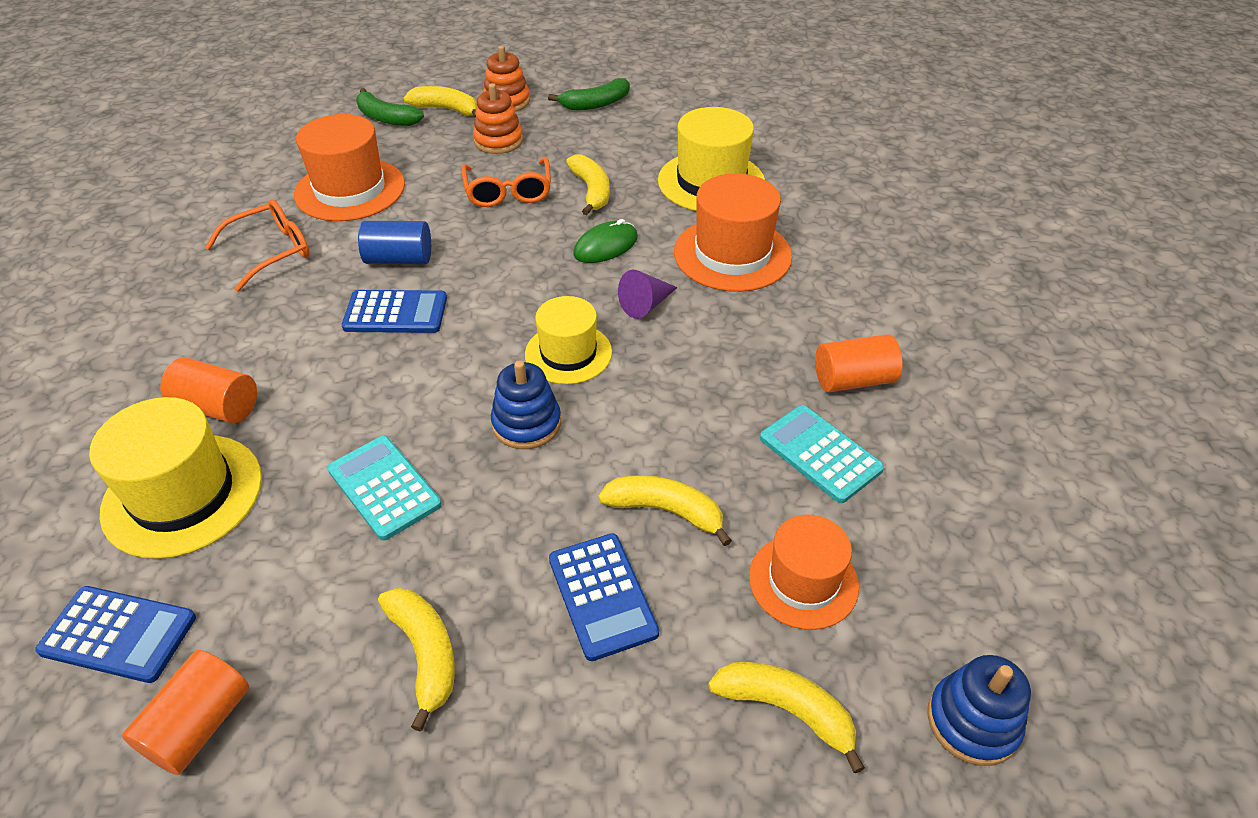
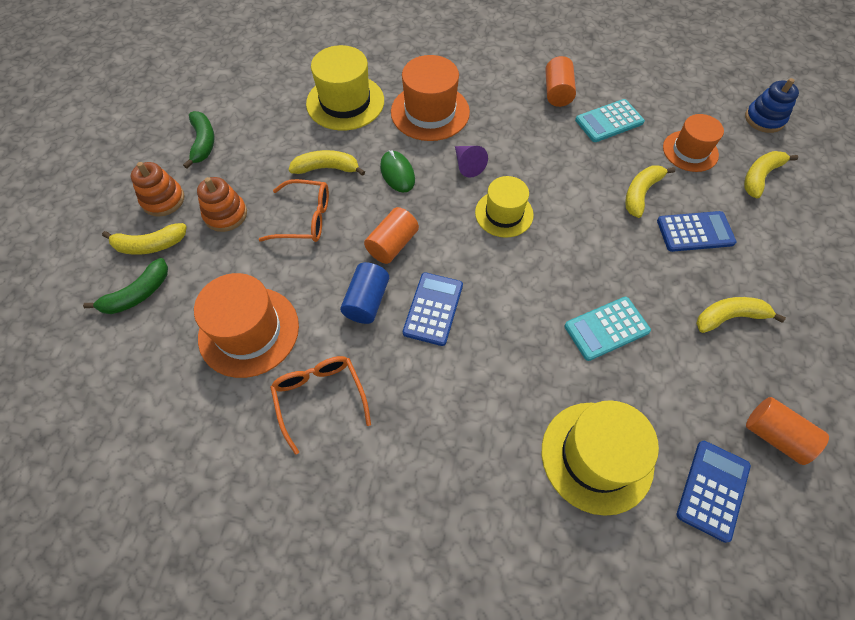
camera: 75 degrees left, 15 degrees up
orange cylinder [160,357,257,423] -> orange cylinder moved to [364,207,419,264]
yellow banana [404,86,477,117] -> yellow banana turned 135 degrees counterclockwise [102,223,187,255]
blue stacking toy [491,360,561,449] -> none

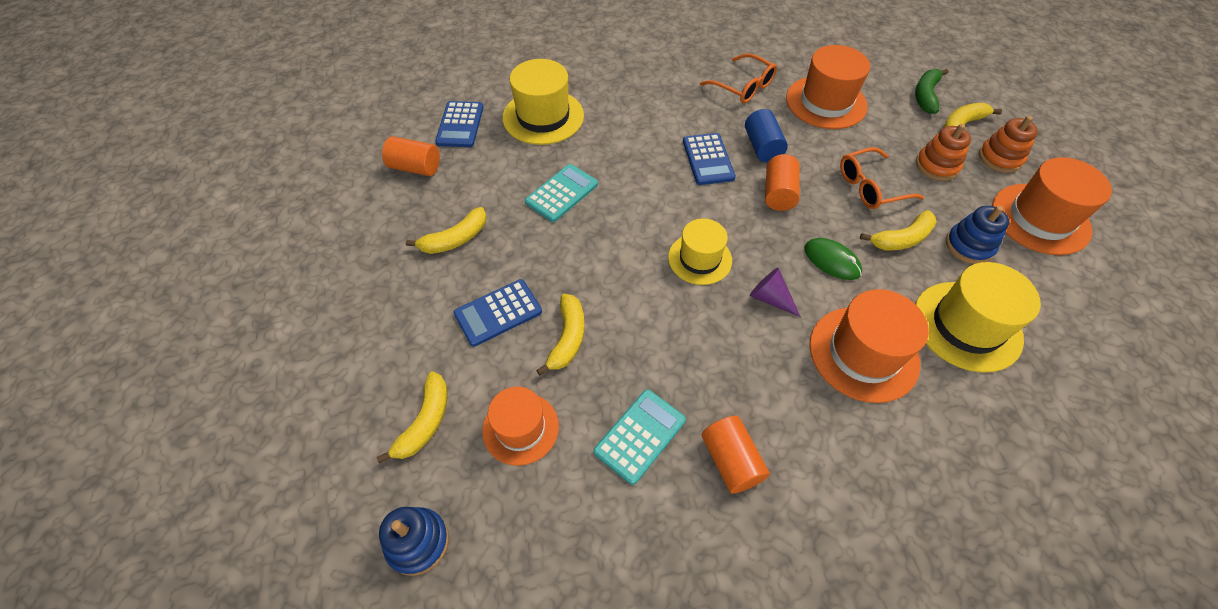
camera: 155 degrees right, 5 degrees down
green banana [183,111,214,169] -> orange hat [992,157,1112,255]
none -> blue stacking toy [946,206,1009,264]

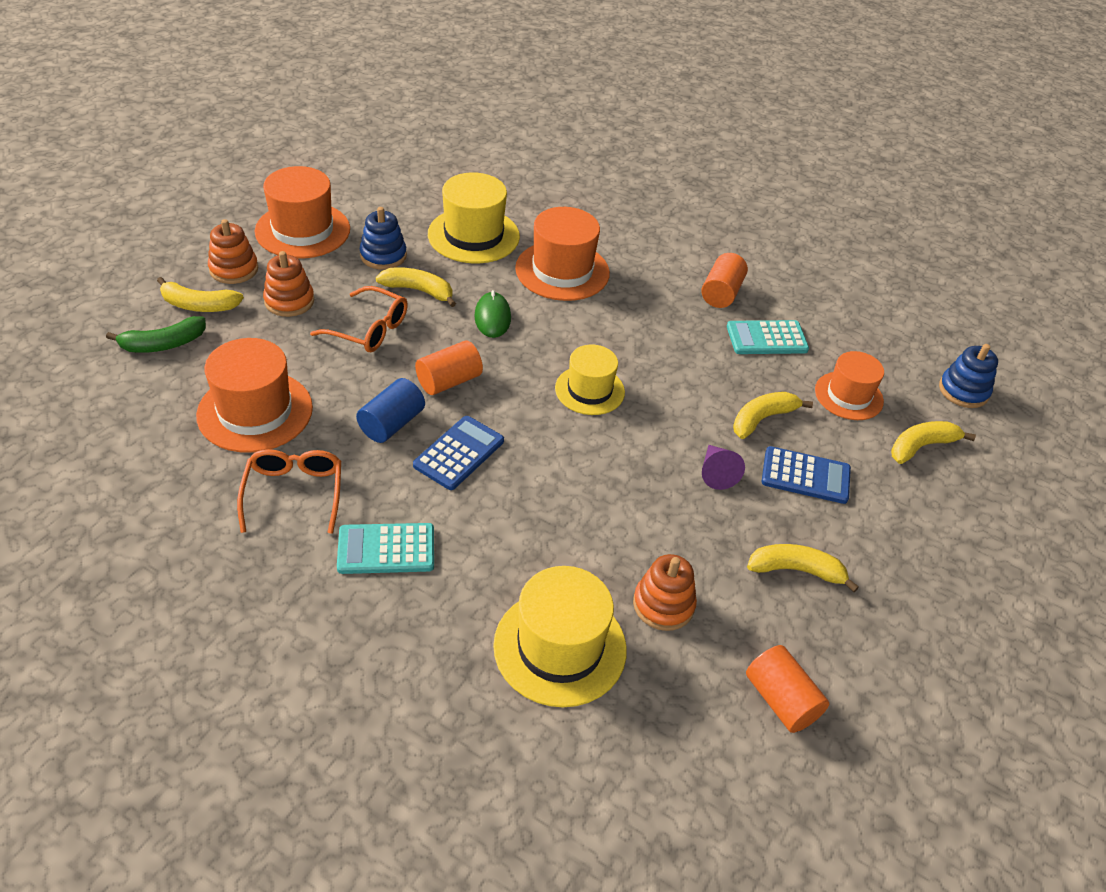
camera: 140 degrees left, 10 degrees down
blue calculator [435,101,483,147] -> none
turquoise calculator [525,164,598,222] -> turquoise calculator moved to [337,523,434,574]
purple cone [750,268,801,317] -> purple cone moved to [702,445,745,490]
none -> orange stacking toy [633,554,697,631]

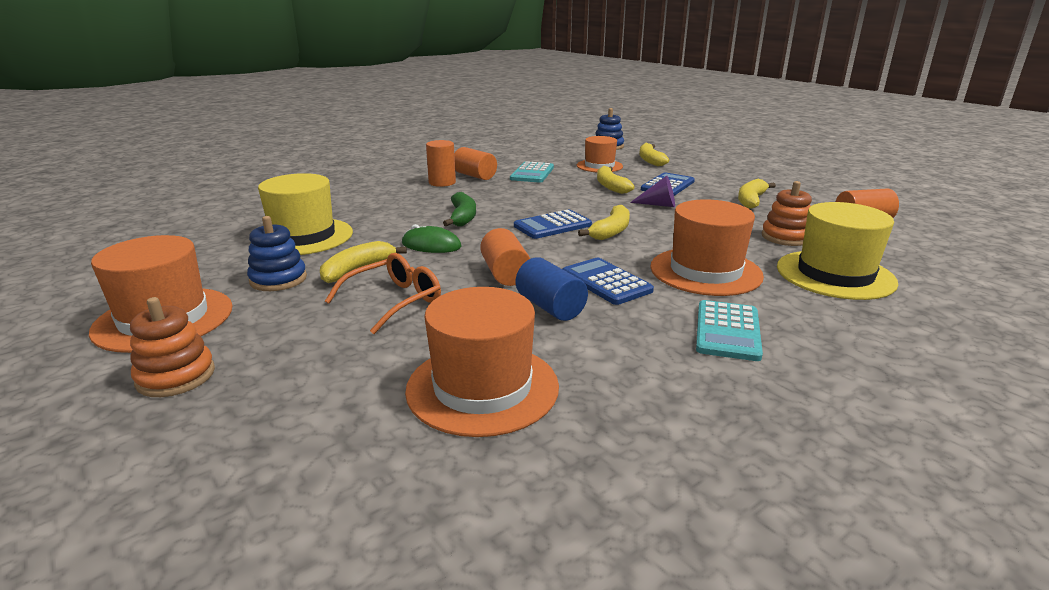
camera: 65 degrees left, 20 degrees down
green banana [106,316,206,353] -> green banana moved to [443,192,476,226]
yellow banana [157,277,244,312] -> yellow banana moved to [578,205,630,240]
orange glasses [237,449,341,534] -> none
orange stacking toy [263,251,314,317] -> none
orange hat [515,207,610,301] -> orange hat moved to [650,199,764,296]
yellow hat [555,345,625,415] -> blue calculator [514,210,592,239]
none -> orange cylinder [426,140,456,187]

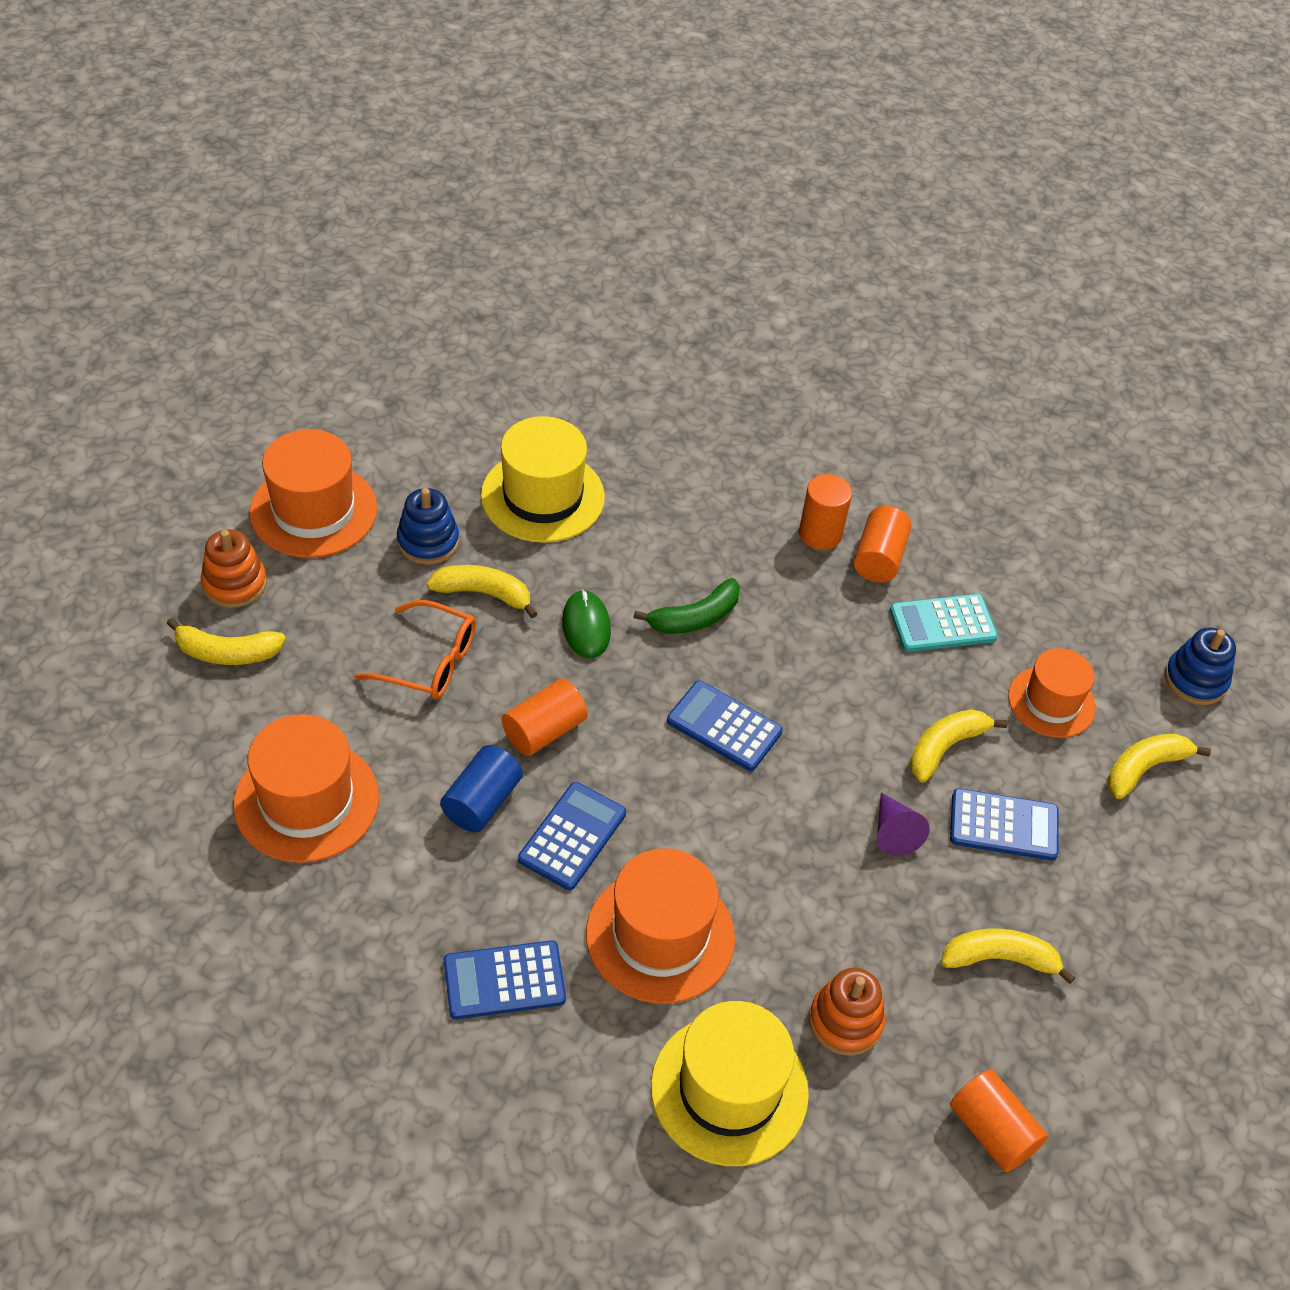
camera: 60 degrees right, 25 degrees up
yellow banana [578,205,630,240] -> yellow banana moved to [167,618,286,665]
turquoise calculator [696,300,763,361] -> blue calculator [444,940,566,1019]

